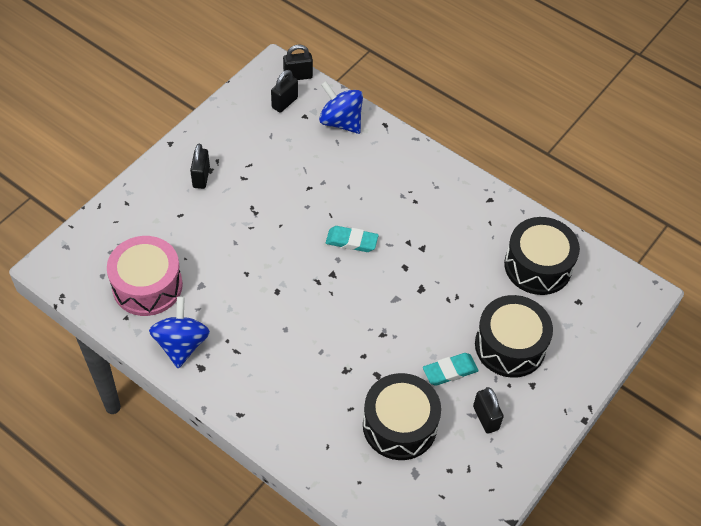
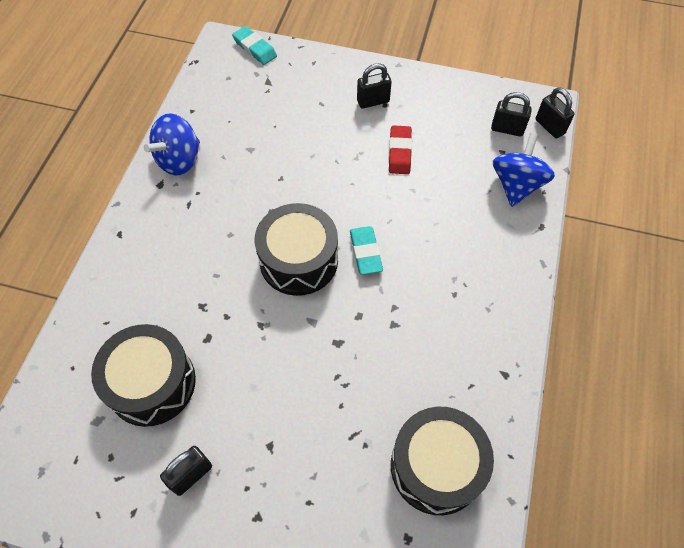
camera: 70 degrees right, 5 degrees up
pink drum [107,236,183,316] -> none
blue spinning top [149,297,210,369] -> blue spinning top turned 150 degrees clockwise [144,113,200,175]
turquoise eraser [423,353,479,386] -> turquoise eraser moved to [232,26,277,65]
black drum [475,295,553,378] -> black drum moved to [255,203,338,296]
none -> red eraser [389,125,412,174]

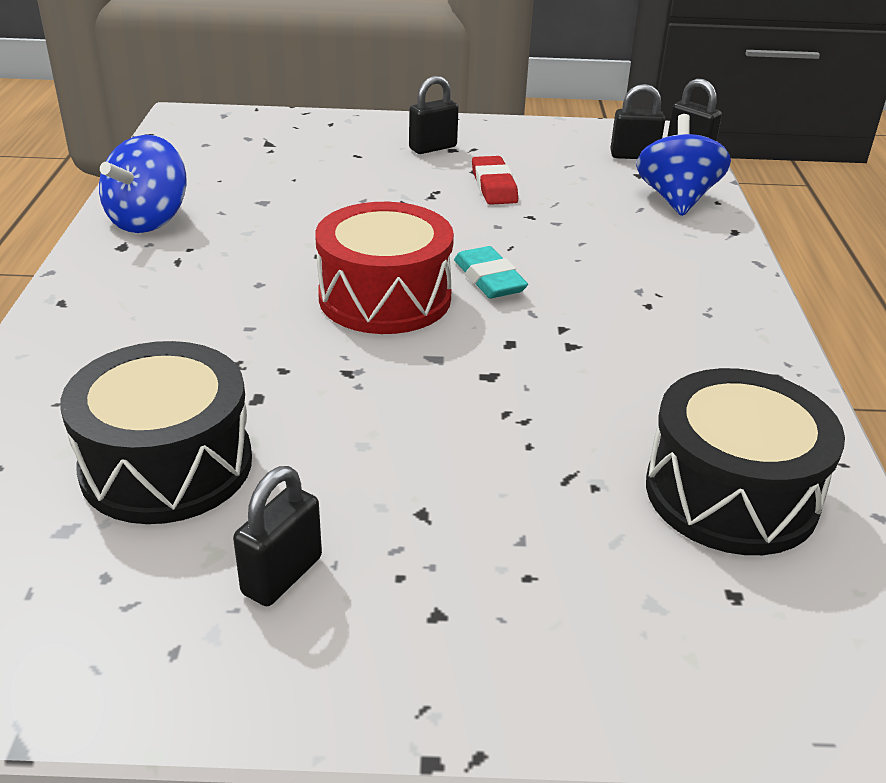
camera: 15 degrees left, 25 degrees down
turquoise eraser [232,26,277,65] -> none
black drum [255,203,338,296] -> red drum [315,202,454,334]

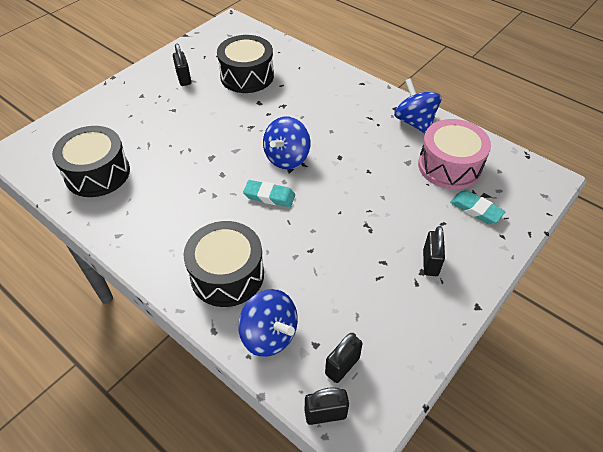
camera: 130 degrees right, 15 degrees up
red drum [315,202,454,334] -> blue spinning top [263,117,310,169]
red eraser [472,156,518,205] -> none
none -> black drum [183,221,264,307]
none -> pink drum [418,119,491,190]
none -> turquoise eraser [450,190,506,224]

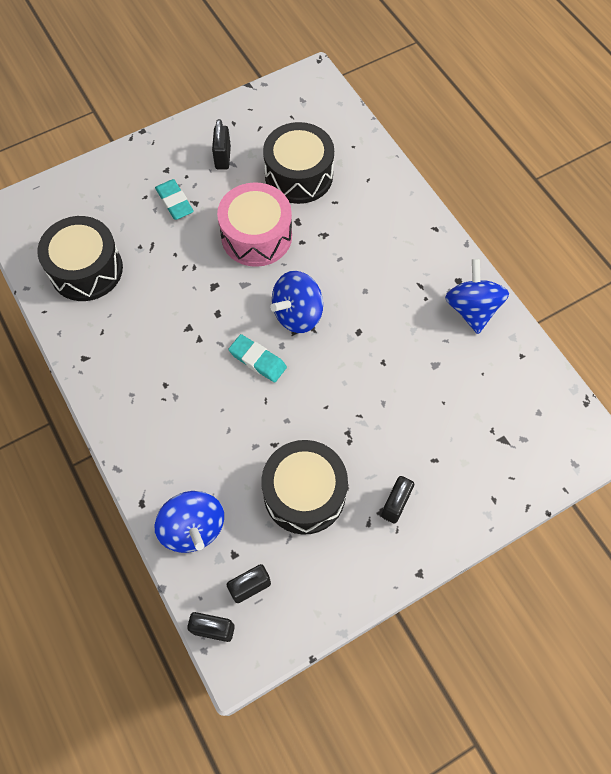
camera: 20 degrees right, 15 degrees up
black drum [183,221,264,307] -> black drum moved to [261,440,348,535]
pink drum [418,119,491,190] -> pink drum moved to [217,182,292,267]
turquoise eraser [450,190,506,224] -> turquoise eraser moved to [155,179,194,220]

